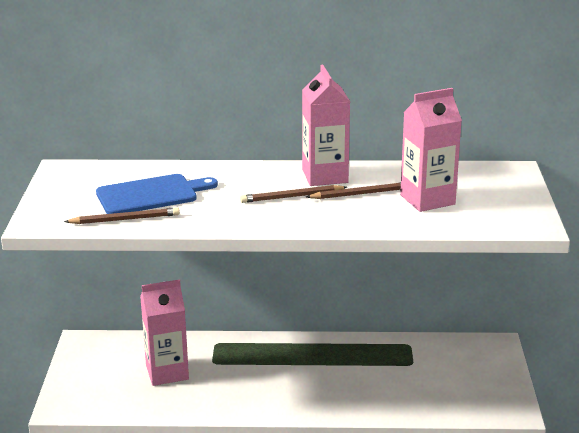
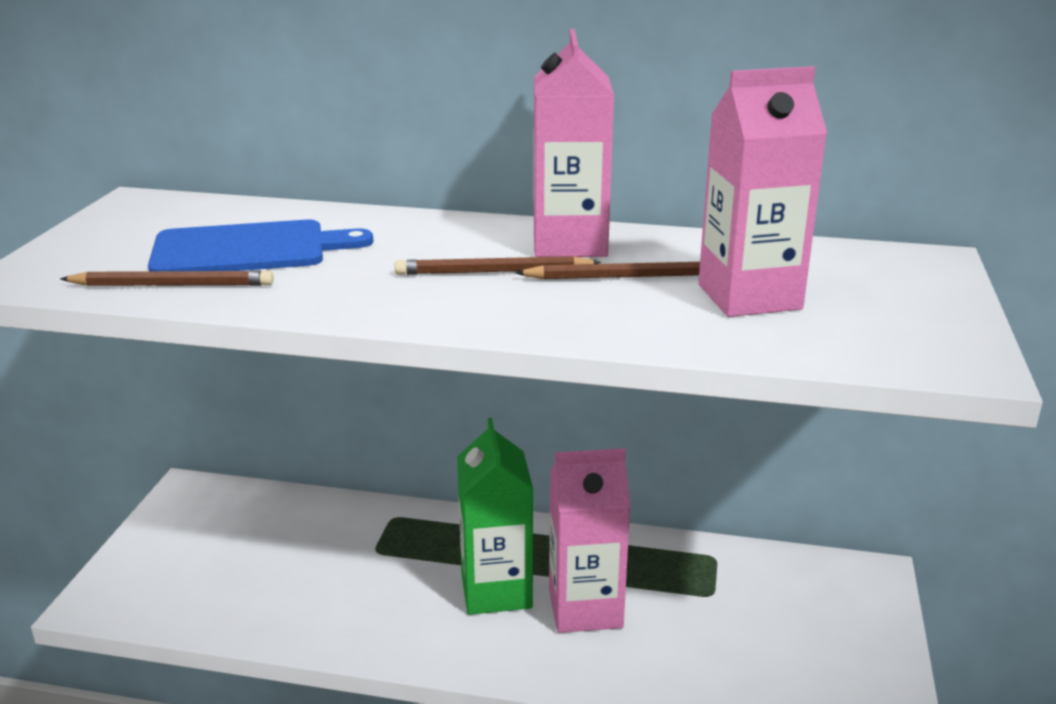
camera: 10 degrees right, 0 degrees up
pink carton [140,279,189,386] -> pink carton moved to [549,448,631,633]
none -> green carton [457,418,533,615]

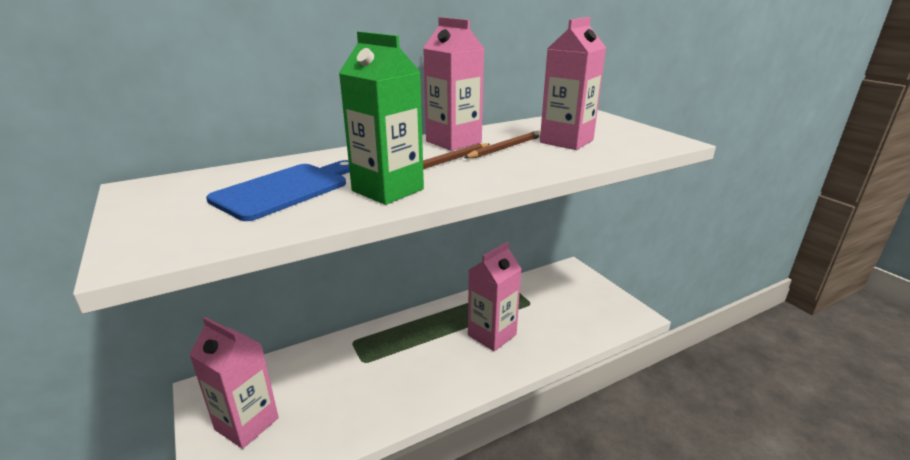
camera: 40 degrees left, 0 degrees up
brown pencil [60,270,274,286] -> none
green carton [457,418,533,615] -> green carton moved to [339,31,424,205]
none -> pink carton [190,317,279,449]

